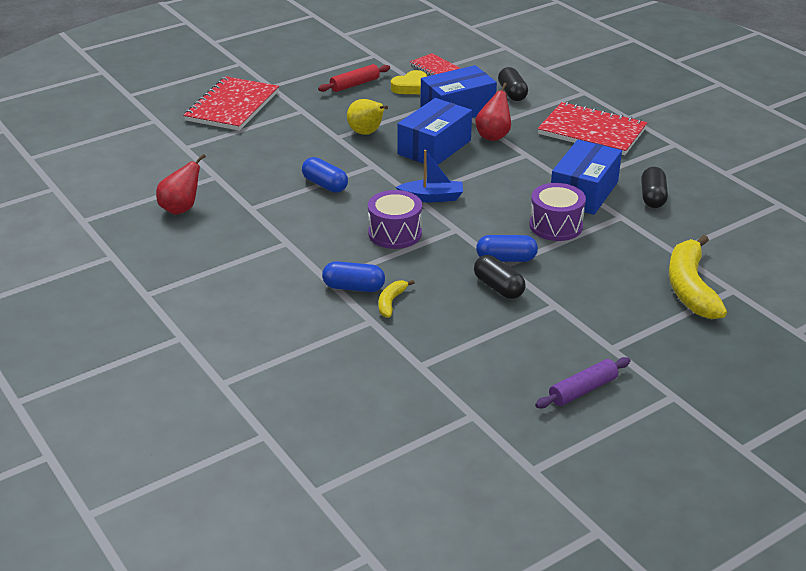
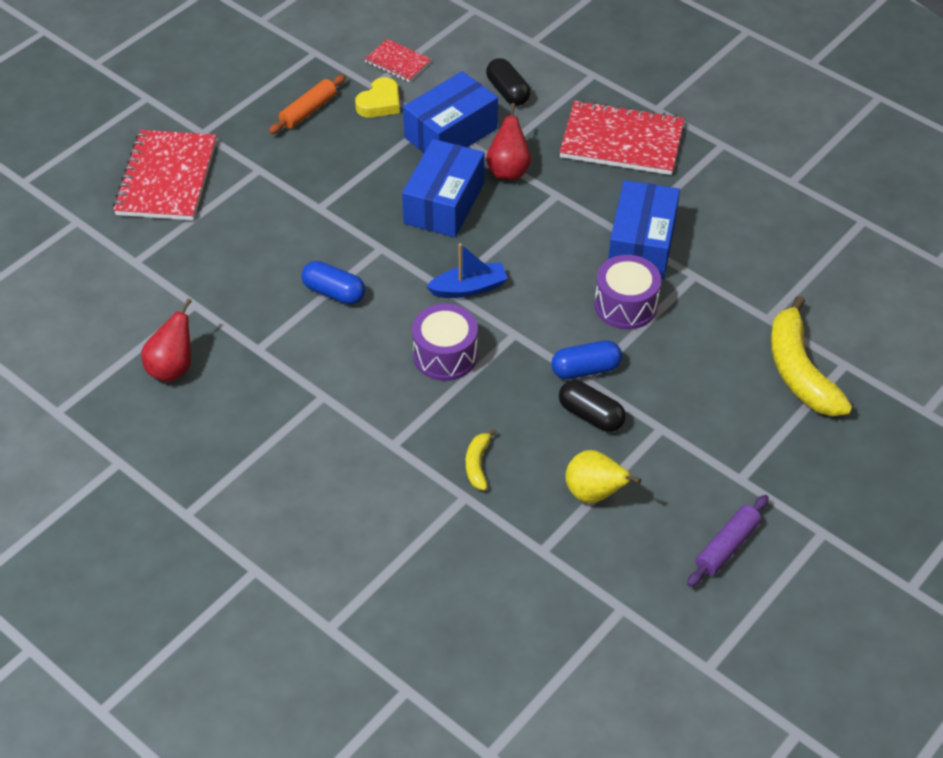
camera: 15 degrees left, 15 degrees up
red rolling pin [318,64,390,92] -> orange rolling pin [269,74,346,134]
blue capsule [322,261,385,292] -> none
yellow pear [347,99,388,135] -> yellow pear moved to [565,450,641,503]
black capsule [641,167,668,208] -> none

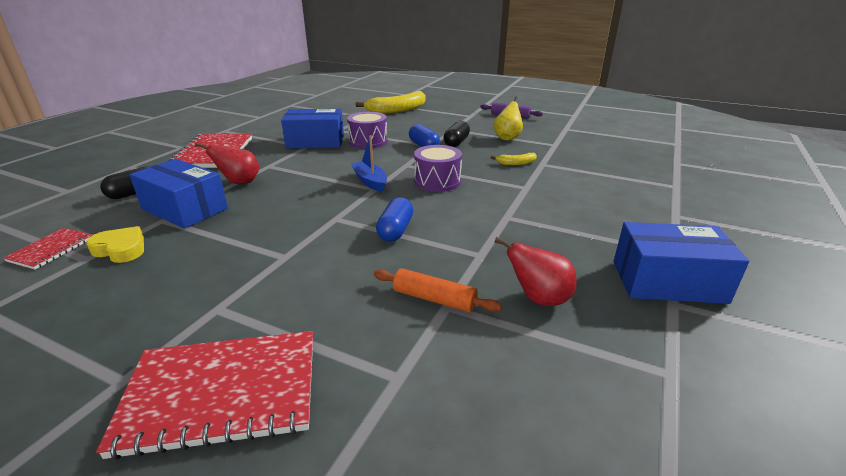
camera: 105 degrees left, 20 degrees down
orange rolling pin [269,74,346,134] -> orange rolling pin moved to [374,268,502,312]
blue box [402,139,484,238] -> blue box moved to [614,222,749,304]

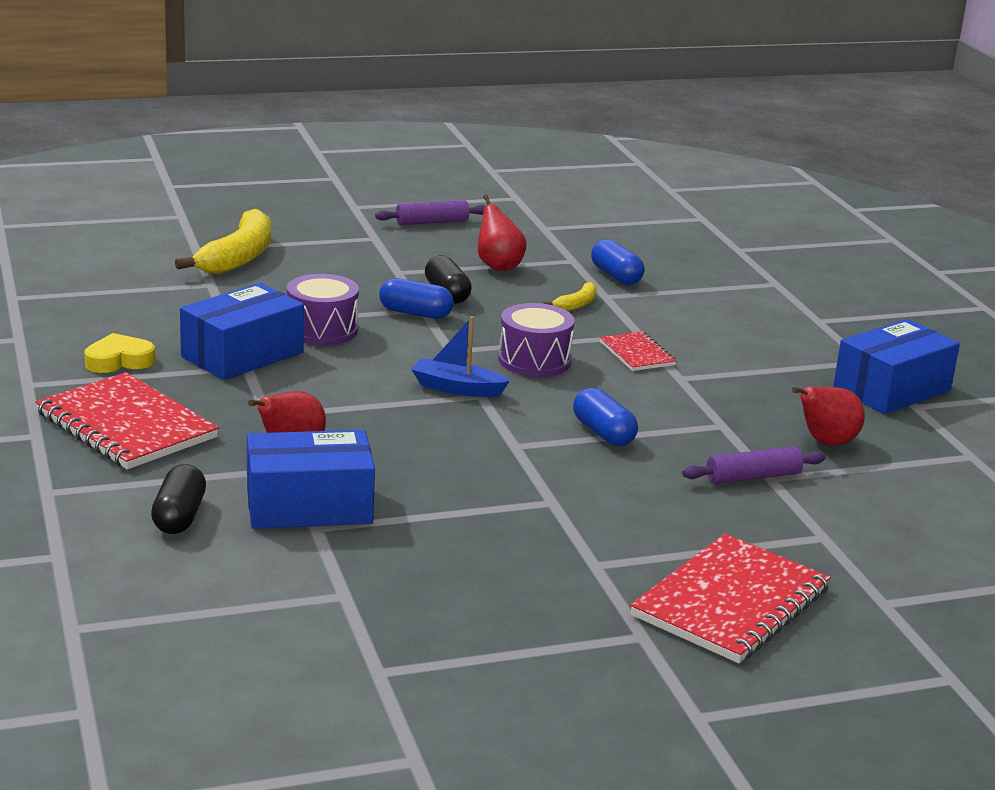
camera: 45 degrees left, 5 degrees down
red notebook [3,228,93,270] -> red notebook moved to [599,331,676,371]
yellow heart [86,226,144,263] -> yellow heart moved to [85,333,155,373]
orange rolling pin [374,268,502,312] -> purple rolling pin [682,446,826,484]
yellow pear [494,97,523,141] -> red pear [478,194,526,271]
none -> blue capsule [591,239,645,285]

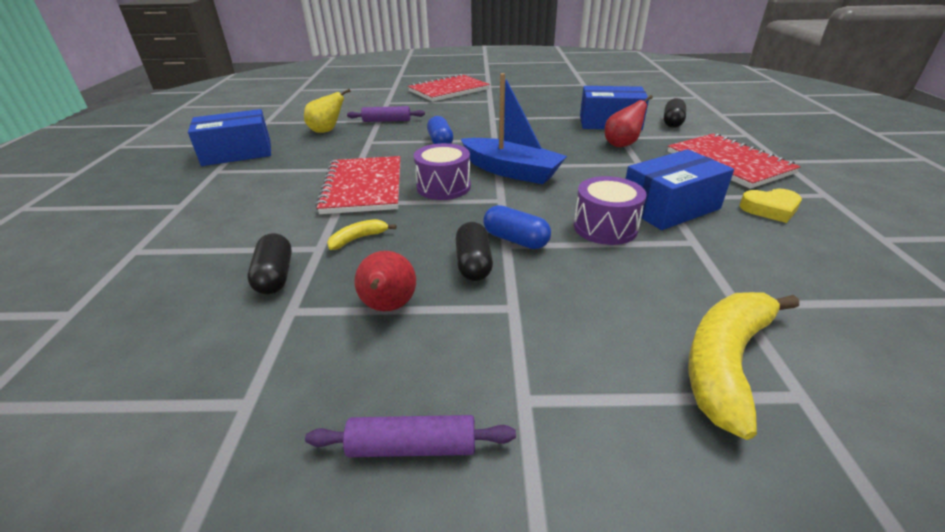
camera: 160 degrees left, 10 degrees up
blue boat [411,316,510,397] -> blue boat [461,73,567,184], size x1.69
blue capsule [591,239,645,285] -> black capsule [247,233,292,294]
red notebook [599,331,676,371] -> red notebook [315,156,400,214], size x1.95
red pear [792,386,865,446] -> yellow pear [304,89,351,133]

